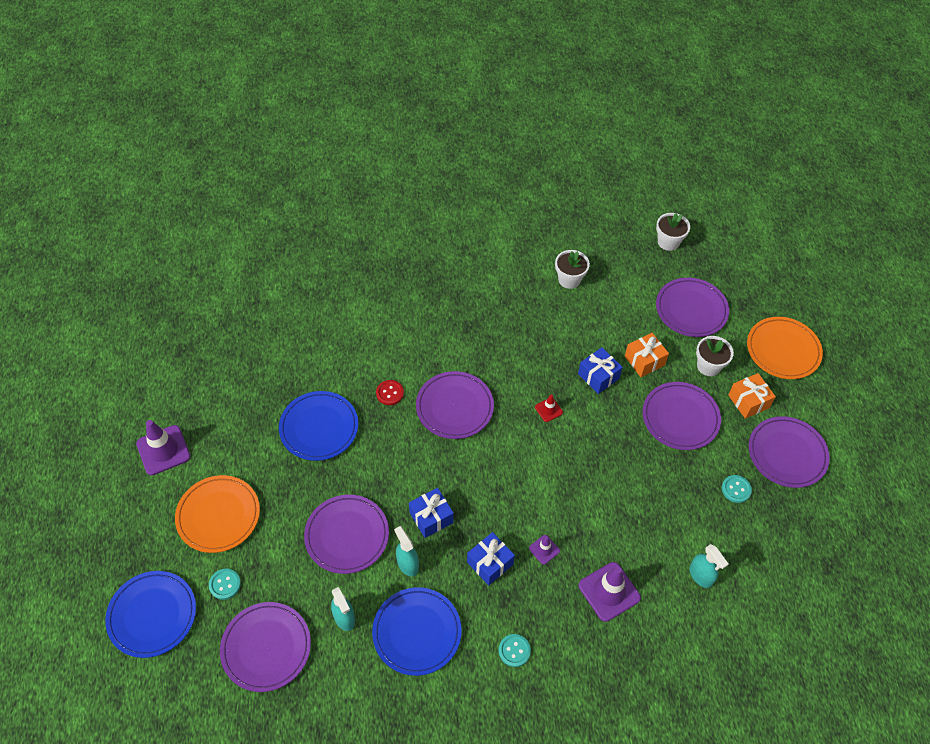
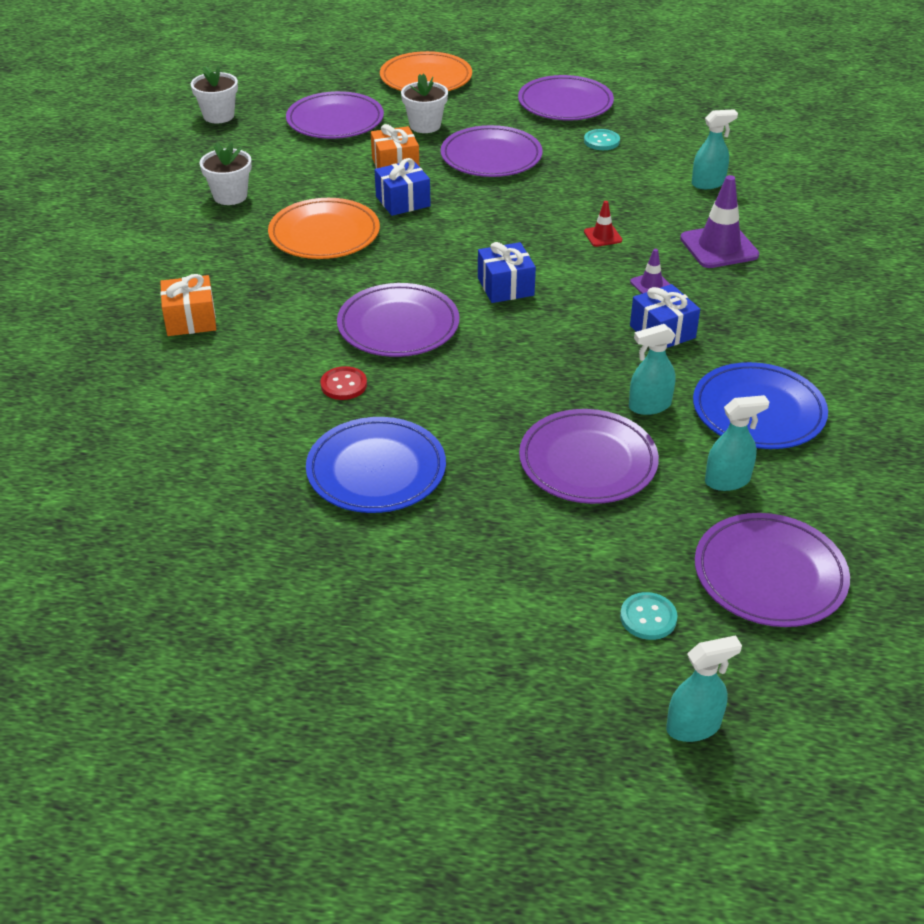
camera: 75 degrees left, 15 degrees down
blue plate [105,571,196,658] -> turquoise spray bottle [666,635,742,742]
purple traffic cone [136,420,191,475] -> none
orange plate [175,475,260,553] -> orange plate moved to [268,198,380,259]
blue gift [409,488,454,538] -> blue gift moved to [478,242,536,303]
turquoise button [499,634,531,667] -> none
red traffic cone [535,394,563,422] -> red traffic cone moved to [584,201,622,247]
orange gift [728,373,776,419] -> orange gift moved to [160,274,216,336]

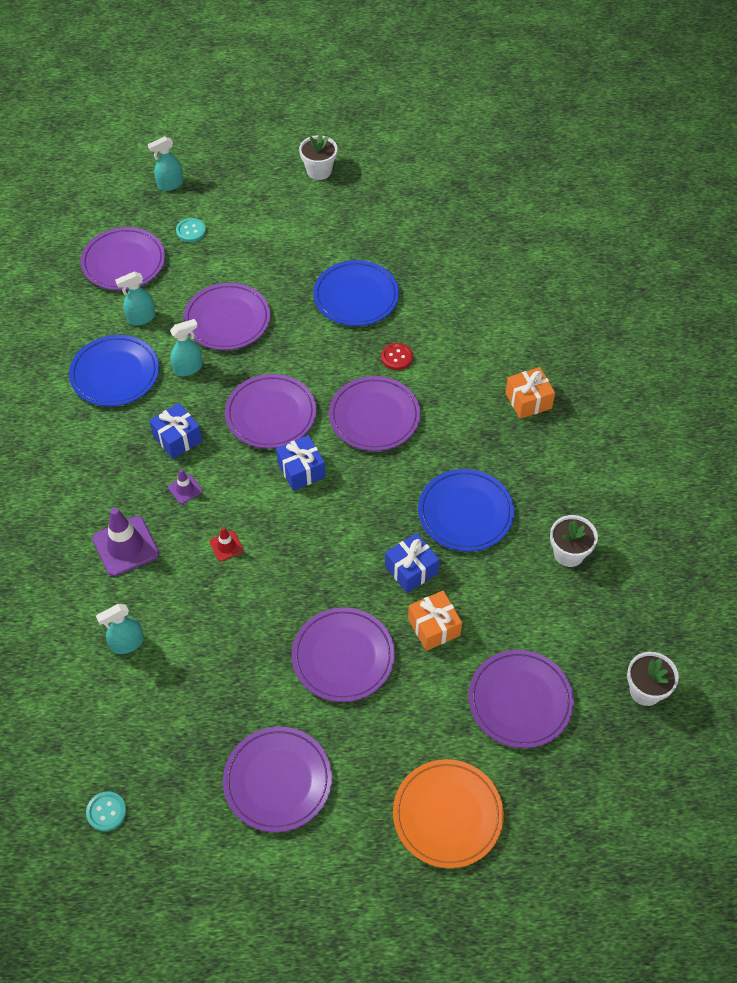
camera: 170 degrees right, 15 degrees up
orange plate [268,198,380,259] -> blue plate [418,469,514,551]
white flower pot [401,74,448,133] -> white flower pot moved to [299,134,337,180]
turquoise button [584,129,620,150] -> turquoise button moved to [86,791,126,832]
none -> purple plate [225,374,316,449]

